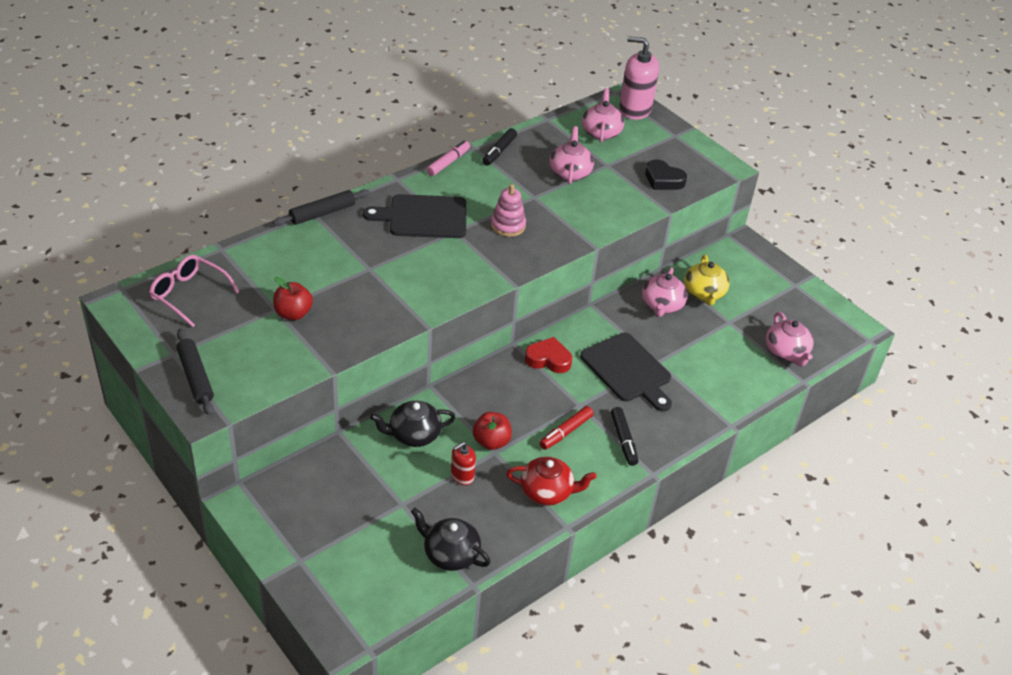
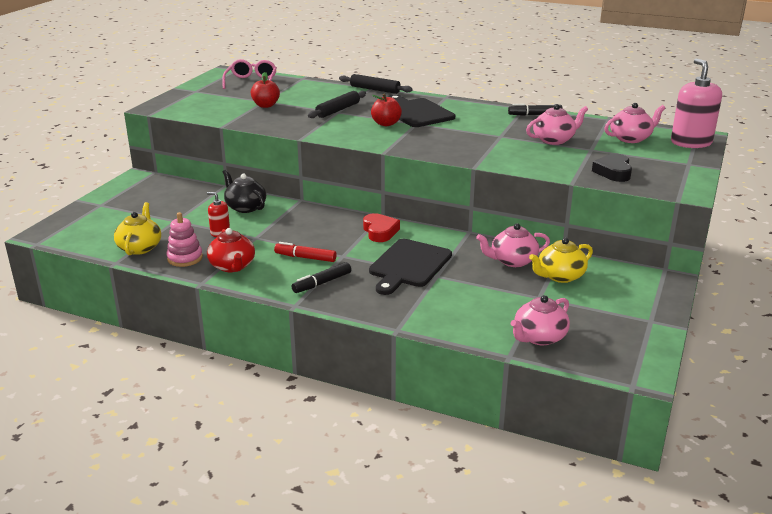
camera: 65 degrees right, 15 degrees down
black rolling pin [177,329,214,416] -> black rolling pin moved to [308,91,366,118]
black teapot [411,508,491,571] -> yellow teapot [114,202,161,255]
pink marker [426,140,470,176] -> none
red apple [473,412,512,450] -> red apple moved to [371,94,402,126]
pink stacking toy [491,184,526,237] -> pink stacking toy moved to [167,212,203,267]

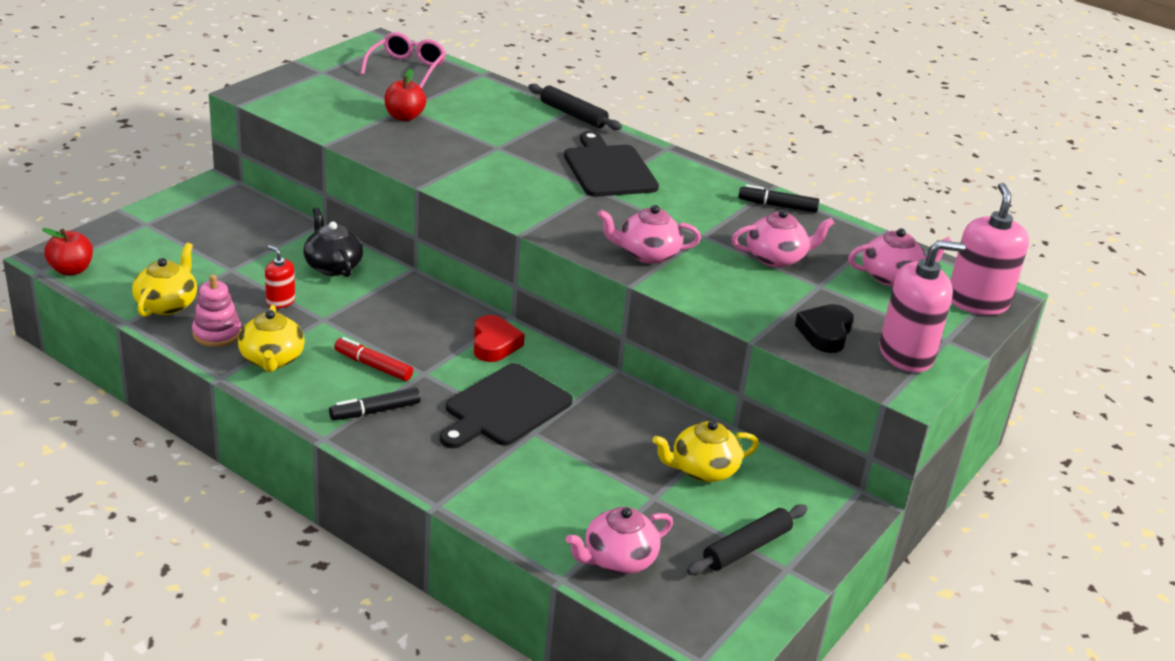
camera: 10 degrees right, 5 degrees up
red teapot [207,228,255,272] -> yellow teapot [238,305,305,372]
black rolling pin [308,91,366,118] -> black rolling pin moved to [687,504,807,575]
red apple [371,94,402,126] -> red apple moved to [42,228,93,276]
pink teapot [476,223,550,267] -> pink teapot moved to [598,205,701,264]
none -> pink soap dispenser [879,240,966,372]

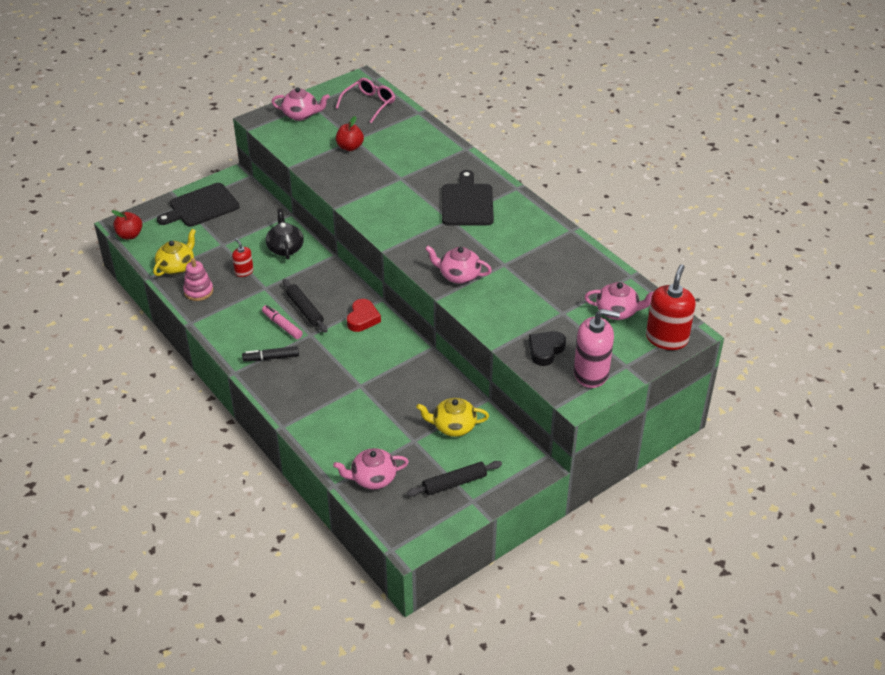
camera: 20 degrees right, 10 degrees up
yellow teapot [238,305,305,372] -> none
red marker [334,337,413,381] -> pink marker [262,305,303,339]
black cutting board [440,363,573,448] -> black cutting board moved to [157,183,240,227]
black rolling pin [528,84,622,130] -> black rolling pin moved to [283,279,328,333]
pink teapot [732,209,834,268] -> pink teapot moved to [272,87,330,121]
black marker [738,185,819,213] -> none
pink soap dispenser [950,183,1029,315] -> red soap dispenser [646,264,696,350]

